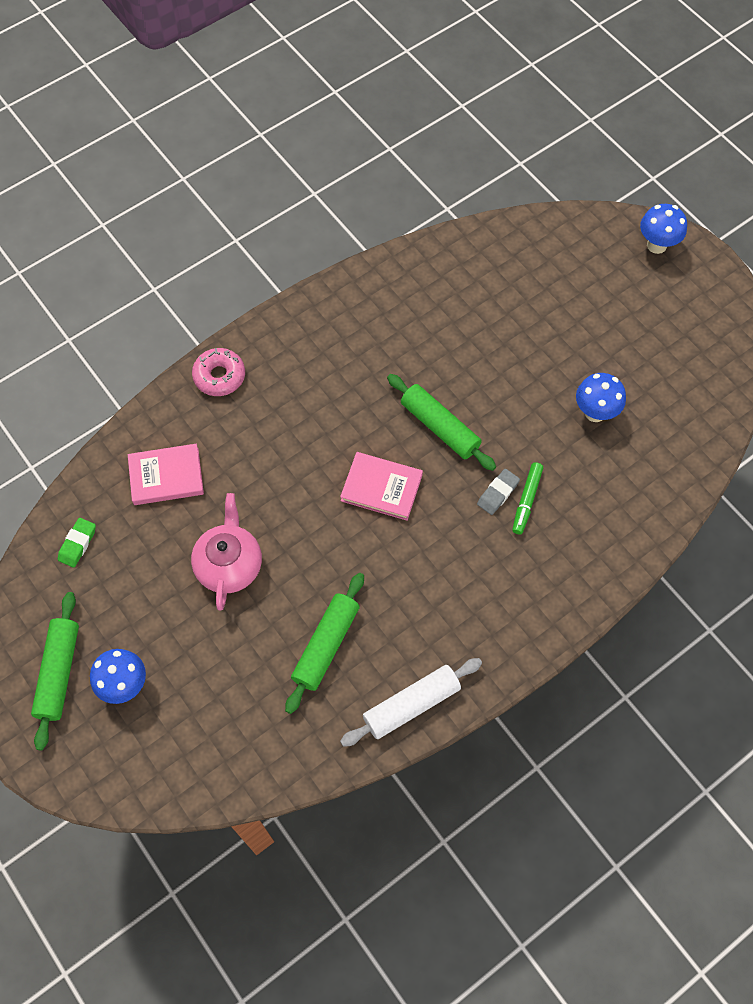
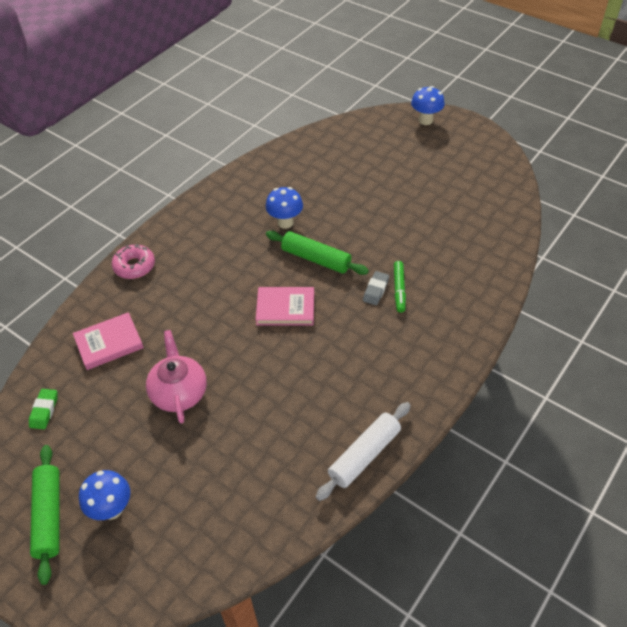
camera: 15 degrees left, 15 degrees down
green rolling pin [285,573,364,714] -> none
blue mushroom [576,373,626,422] -> blue mushroom moved to [266,187,303,229]

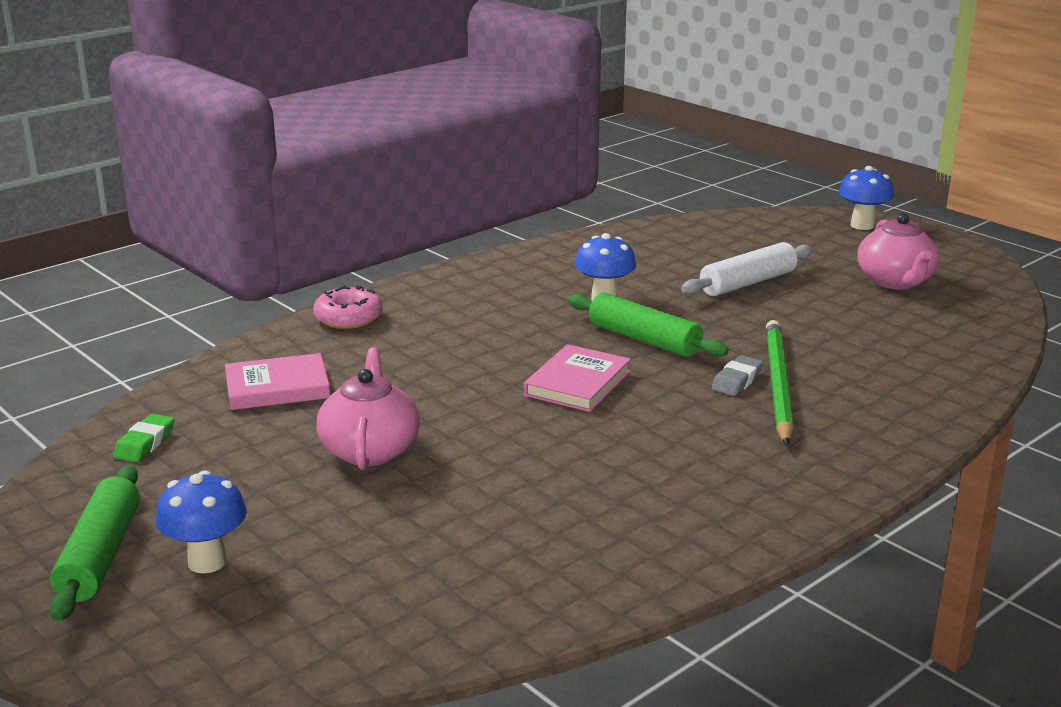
camera: 10 degrees right, 25 degrees down
pink book [256,287,314,325] -> pink book turned 75 degrees counterclockwise [524,344,631,412]
white rolling pin [316,402,411,501] -> white rolling pin moved to [681,242,813,296]
green marker [394,261,406,313] -> green pencil [766,320,794,446]
none -> pink teapot [858,213,939,289]

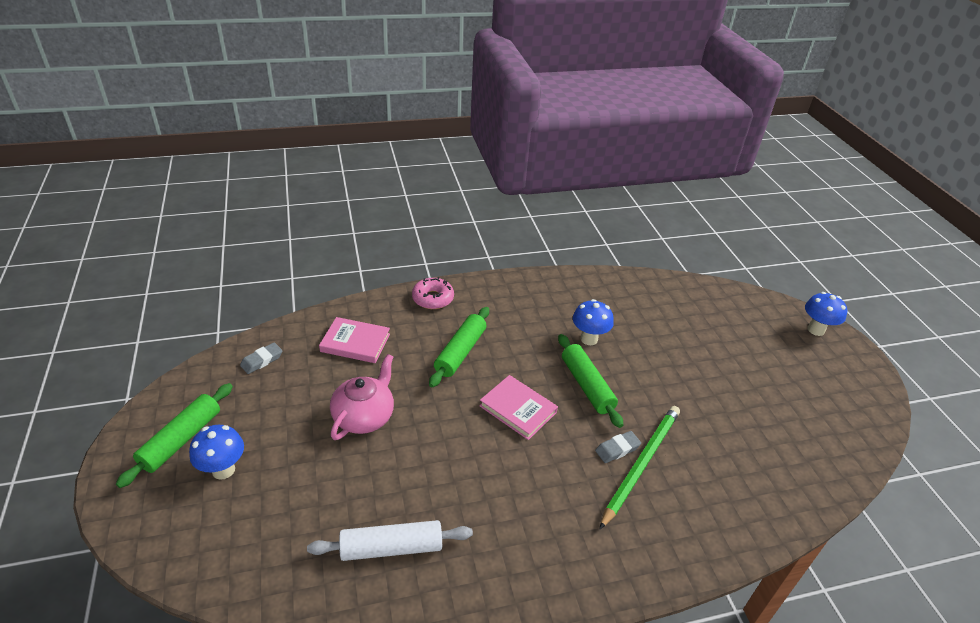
camera: 25 degrees right, 15 degrees up
green eraser [113,414,175,462] -> grey eraser [240,342,282,374]
pink book [524,344,631,412] -> pink book turned 75 degrees clockwise [480,375,558,440]
white rolling pin [681,242,813,296] -> white rolling pin moved to [307,520,473,561]
pink teapot [858,213,939,289] -> none
none -> green rolling pin [429,307,489,387]

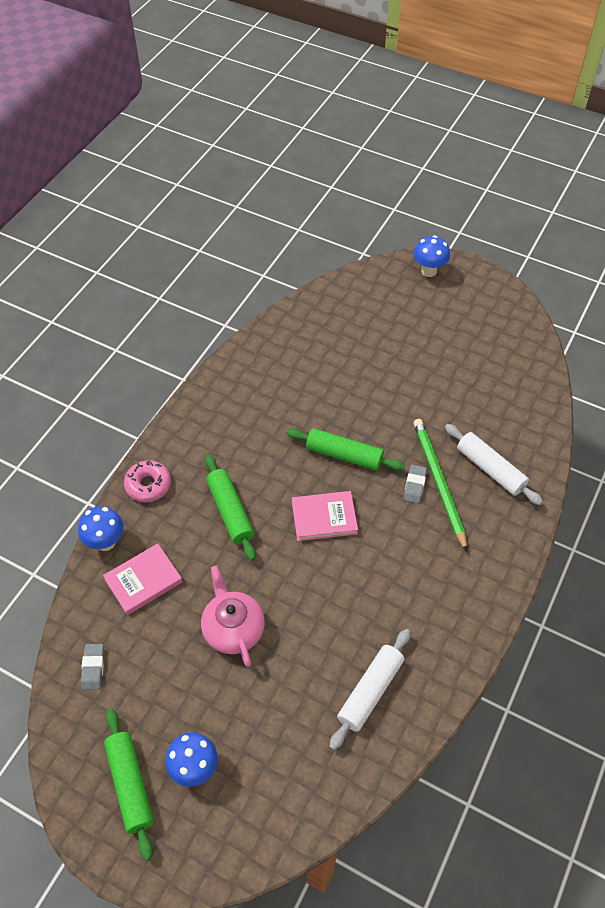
camera: 45 degrees left, 15 degrees up
blue mushroom [573,299,614,345] -> blue mushroom moved to [78,506,124,551]
none -> white rolling pin [445,424,543,505]

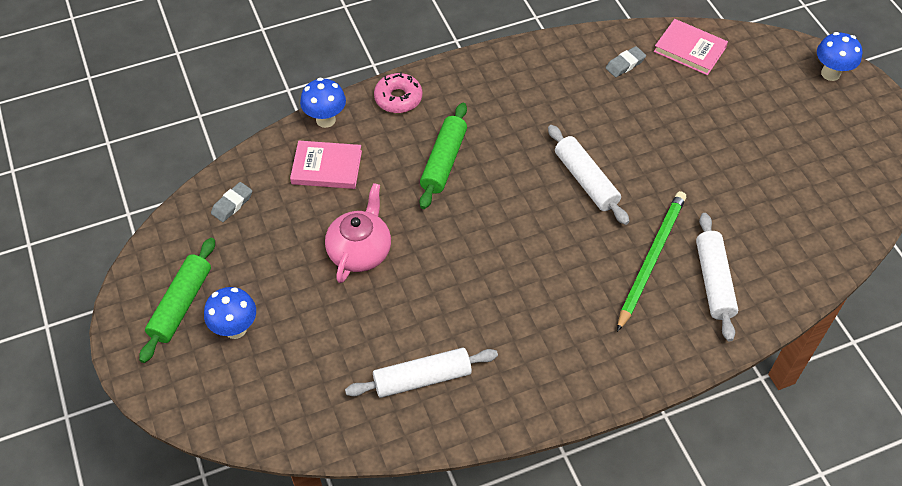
camera: 40 degrees right, 0 degrees up
green rolling pin [286,428,405,471] -> white rolling pin [548,125,630,225]
pink book [292,491,358,541] -> pink book moved to [654,19,728,75]
grey eraser [404,465,427,504] -> grey eraser moved to [606,46,646,77]

